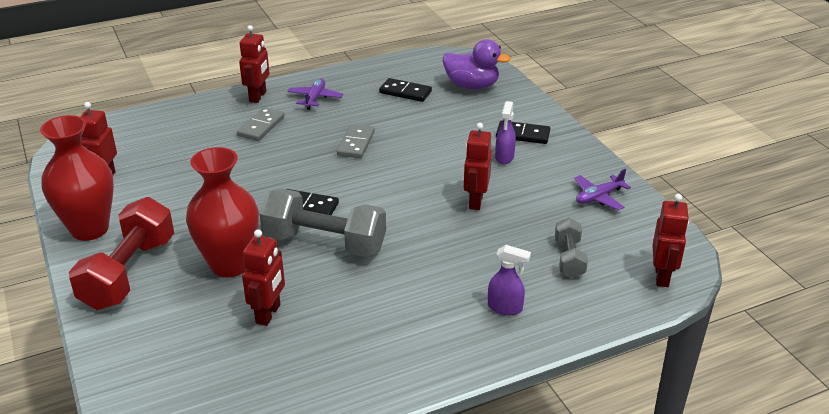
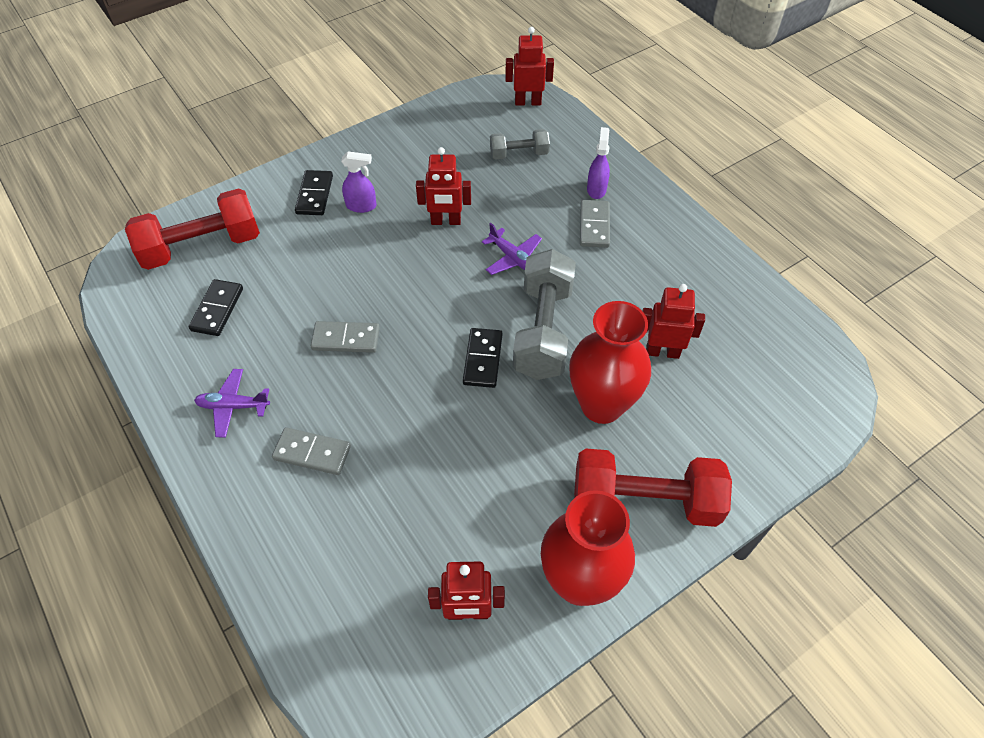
camera: 100 degrees left, 20 degrees up
red robot [239,25,270,103] -> none
purple duck [443,39,511,89] -> red dumbbell [125,188,260,270]
purple plane [574,169,631,210] -> purple plane moved to [482,223,542,275]
none -> grey domino [580,200,610,248]

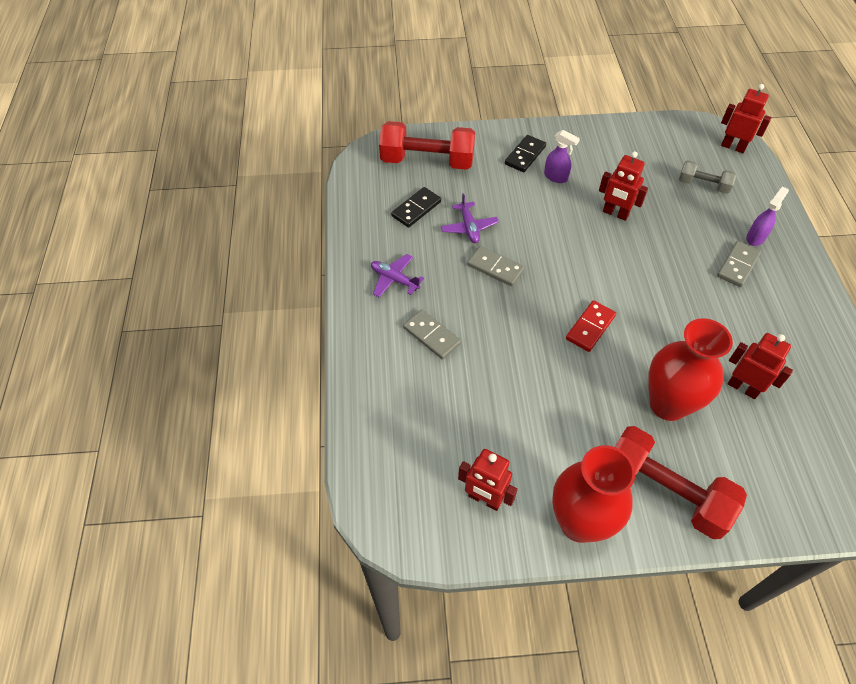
camera: 30 degrees right, 0 degrees up
black domino [463,328,503,388] -> red domino [566,300,616,352]
purple plane [482,223,542,275] -> purple plane moved to [441,193,499,243]
grey dumbbell [513,249,576,380] -> none

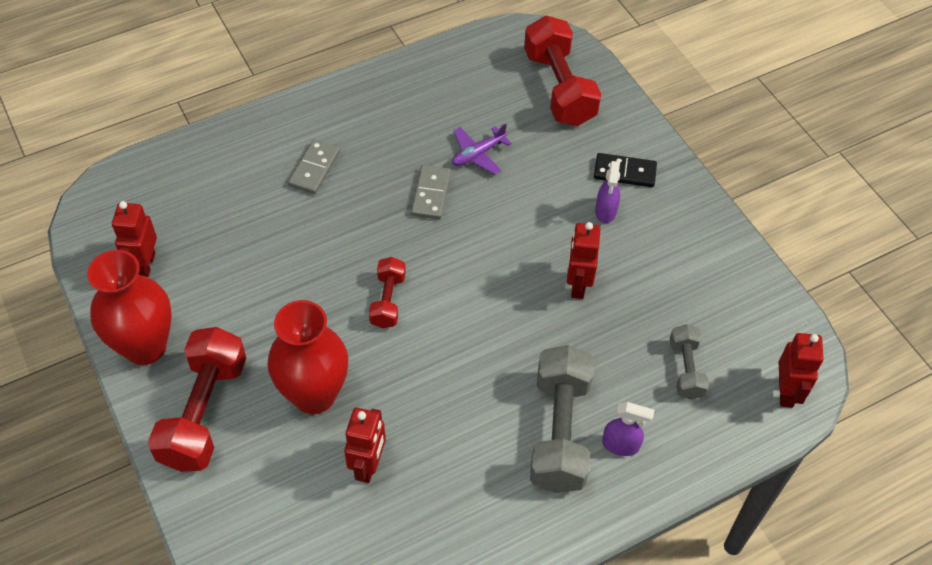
camera: 65 degrees right, 0 degrees up
purple plane [371,254,424,298] -> none
black domino [391,187,441,228] -> none
red domino [566,300,616,352] -> red dumbbell [369,257,406,328]
grey domino [717,241,761,287] -> grey dumbbell [530,345,594,493]

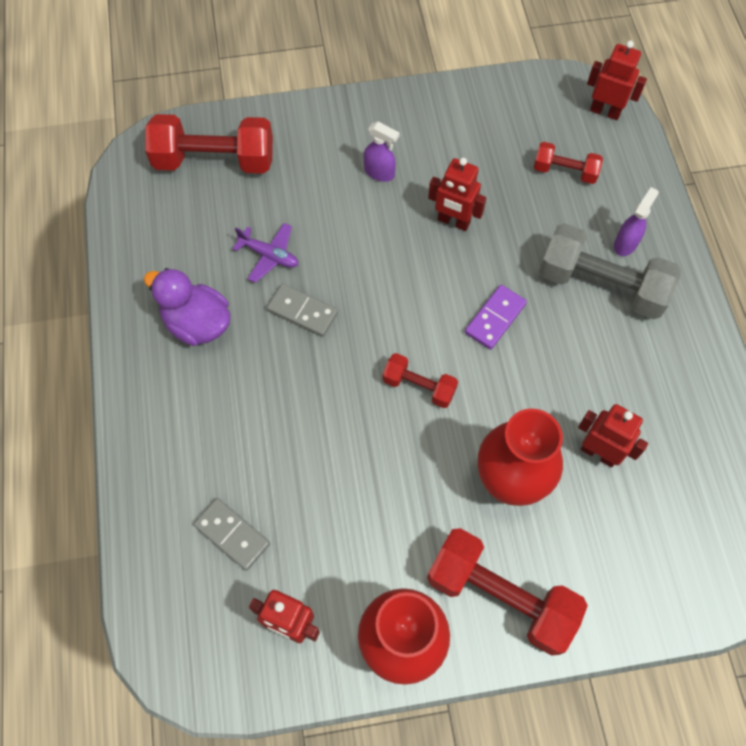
camera: 70 degrees left, 10 degrees up
grey domino [288,139,340,194] -> grey domino moved to [193,498,270,571]
purple plane [452,124,512,175] -> purple plane turned 45 degrees counterclockwise [233,223,298,283]
black domino [594,153,657,187] -> none
grey dumbbell [670,324,709,400] -> red dumbbell [533,142,603,184]
none -> purple duck [144,268,230,346]
none -> purple domino [465,285,527,350]

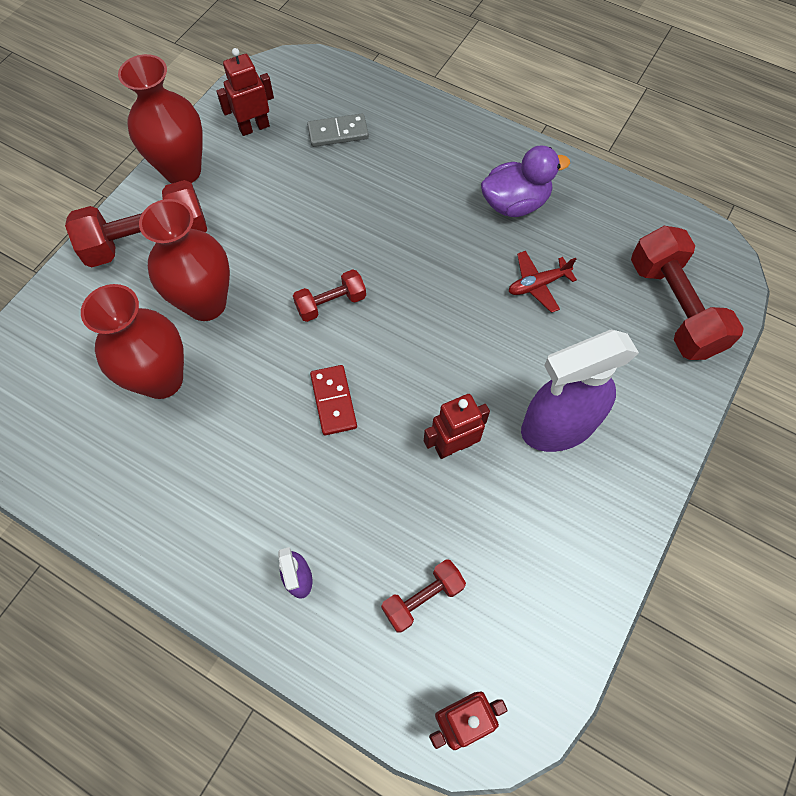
camera: 130 degrees right, 0 degrees up
red dumbbell [145,114,273,174] -> red dumbbell turned 60 degrees counterclockwise [631,226,744,360]
purple plane [233,223,298,283] -> red plane [508,251,577,313]
grey domino [267,284,338,337] -> none
purple spray bottle [364,122,400,182] -> purple spray bottle [521,329,639,452], size x2.16
purple domino [465,285,527,350] -> red domino [310,365,357,435]
grey dumbbell [539,223,681,319] -> none
red robot [578,404,648,467] -> red vase [81,284,184,399]

